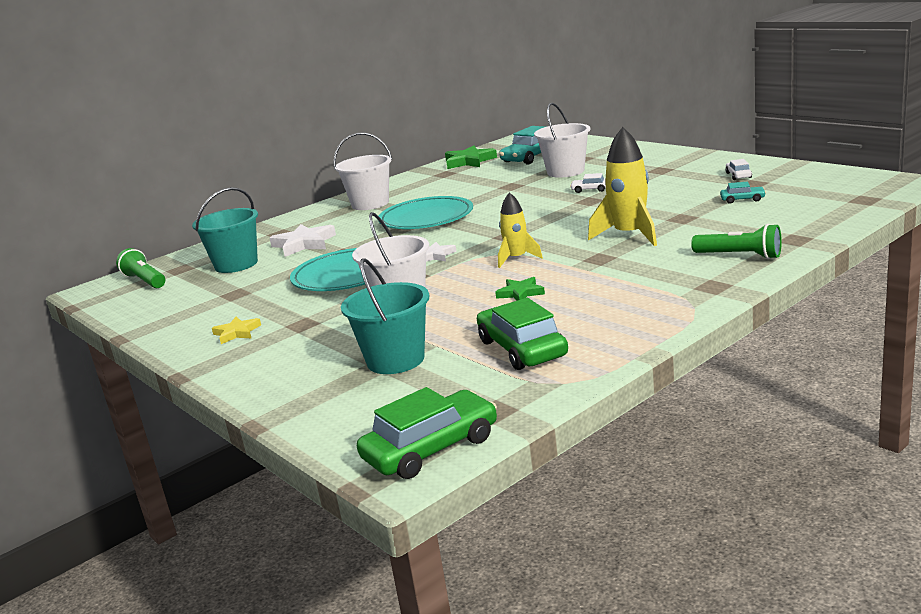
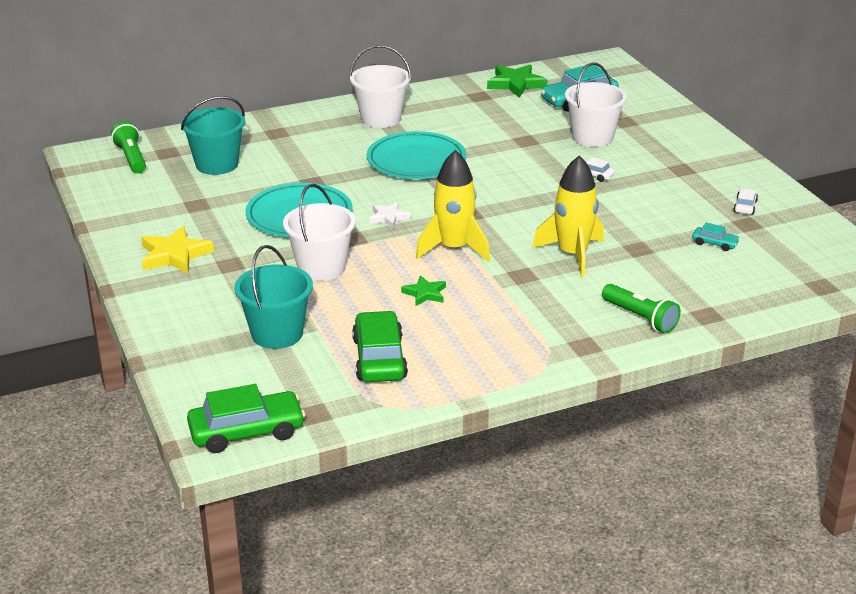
camera: 15 degrees right, 10 degrees up
yellow star [212,317,261,344] -> yellow star [141,226,214,273], size x1.69
white star [270,224,336,257] -> none
yellow rocket [498,192,543,268] -> yellow rocket [416,150,490,262], size x1.62

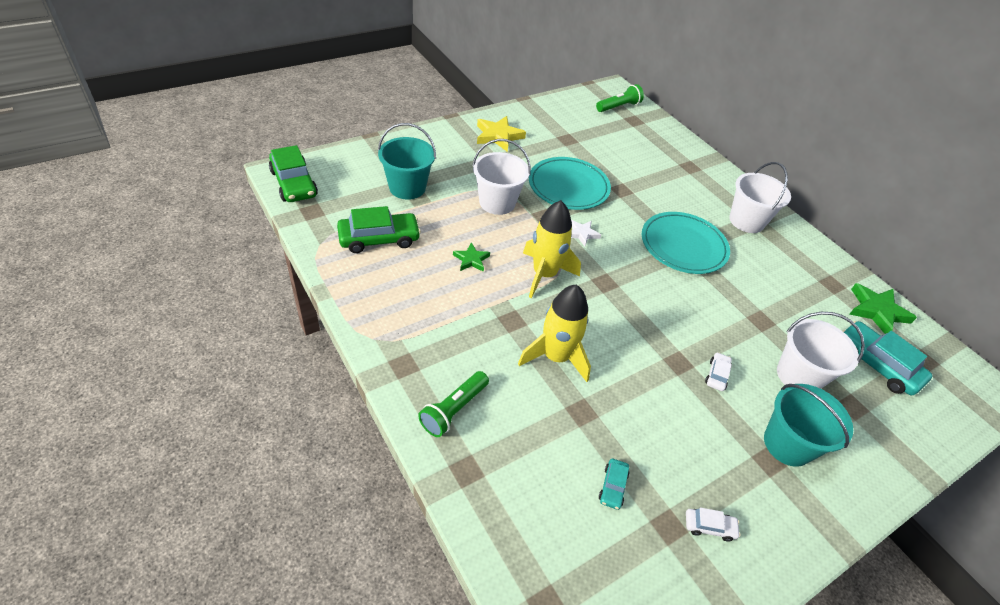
camera: 75 degrees right, 15 degrees up
turquoise bucket [181,96,245,175] -> turquoise bucket moved to [764,384,853,467]

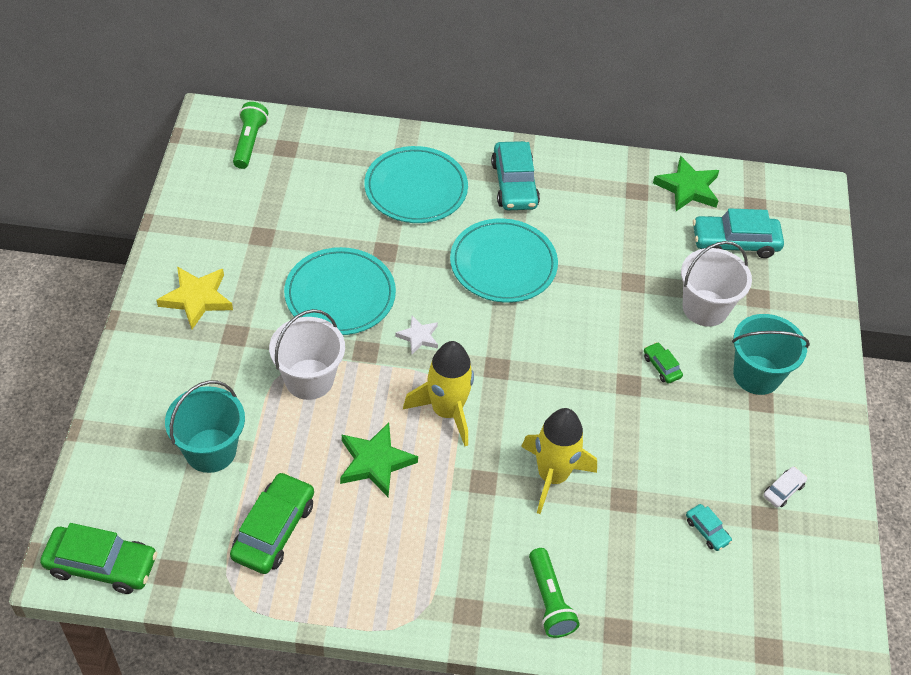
camera: 50 degrees left, 5 degrees up
green star [453,242,490,272] -> green star [340,422,418,497], size x1.69
white car [705,352,732,391] -> green car [644,342,683,384]
white bucket [729,162,791,233] -> turquoise car [491,141,540,210]
none -> turquoise plate [364,146,468,223]

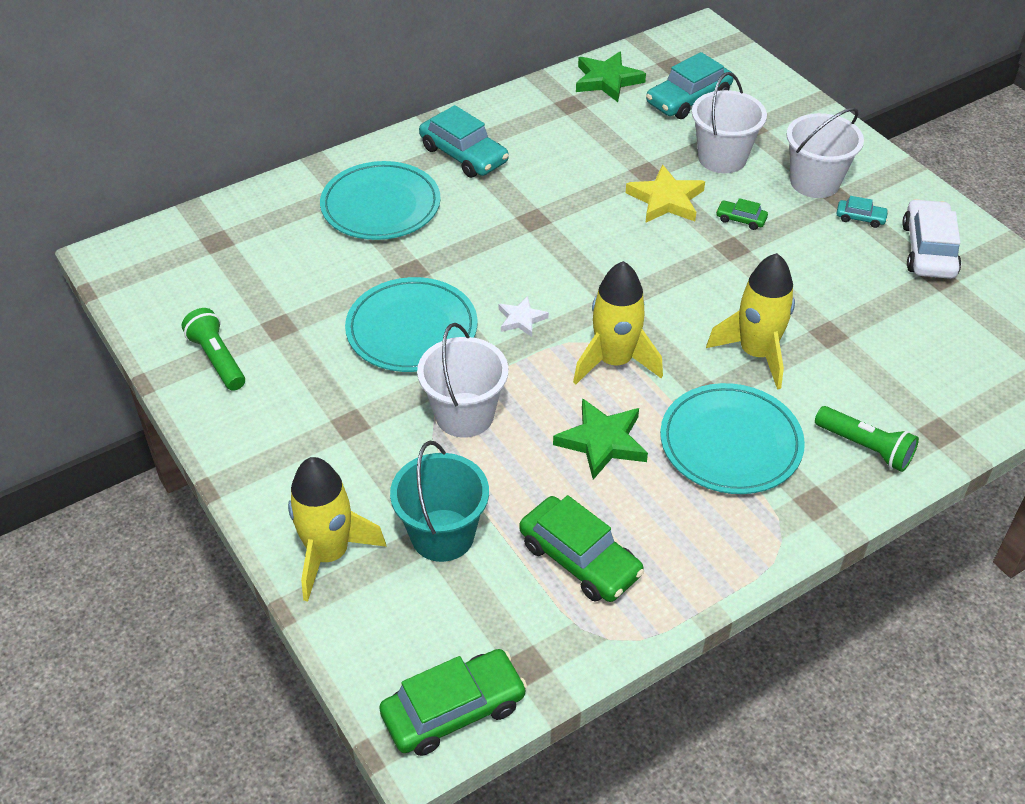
camera: 35 degrees left, 5 degrees down
yellow star [157,266,233,329] -> yellow star moved to [625,165,705,222]
green car [230,472,314,574] -> green car turned 150 degrees clockwise [519,495,644,602]
green flashlight [233,102,268,169] -> green flashlight moved to [182,308,245,391]
turquoise plate [450,218,558,303] -> turquoise plate moved to [660,383,805,494]
turquoise car [686,504,732,551] -> turquoise car moved to [836,196,889,228]
turquoise bucket [732,314,810,395] -> white bucket [786,108,864,198]
white car [763,467,807,508] -> white car [902,199,961,279], size x2.06
none -> yellow rocket [288,457,386,601]

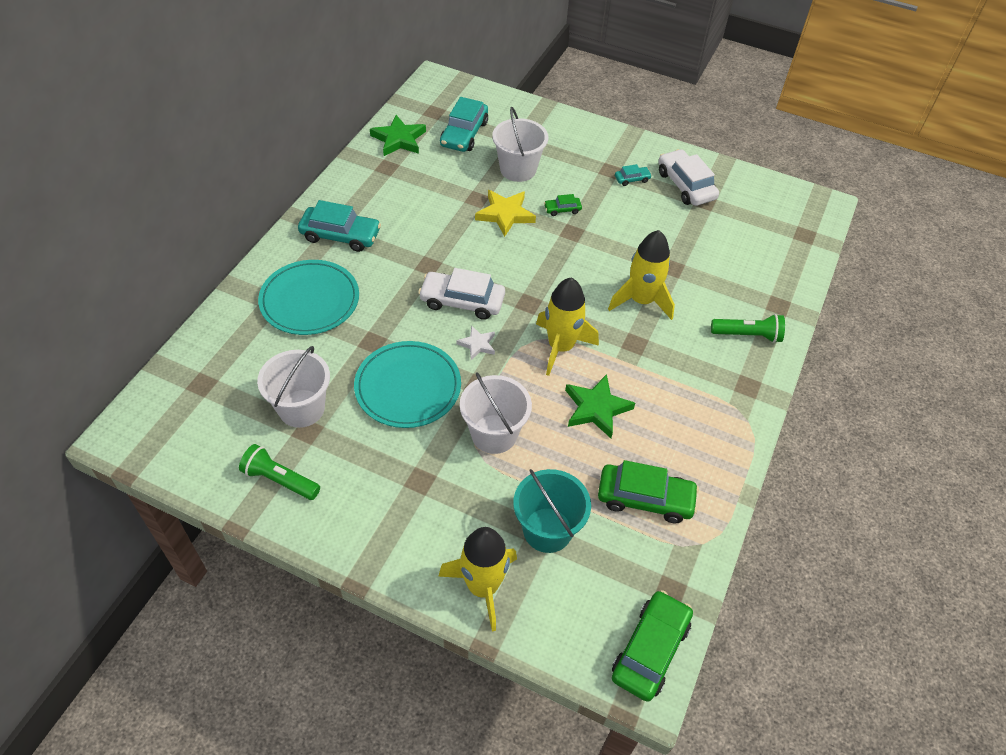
camera: 35 degrees left, 5 degrees up
turquoise plate [660,383,805,494] -> none
white bucket [786,108,864,198] -> white bucket moved to [257,346,330,428]
none -> white car [418,268,505,320]

